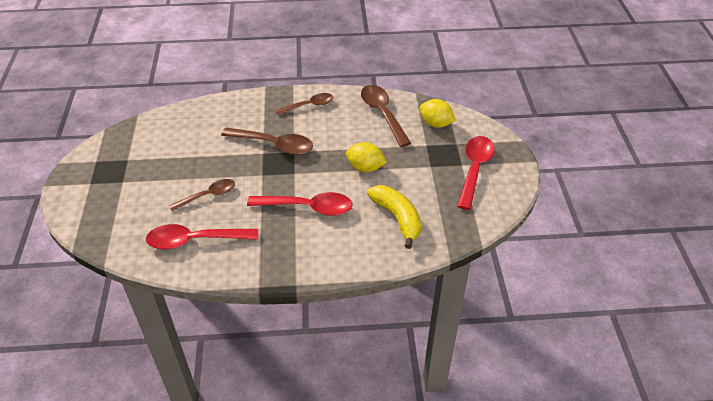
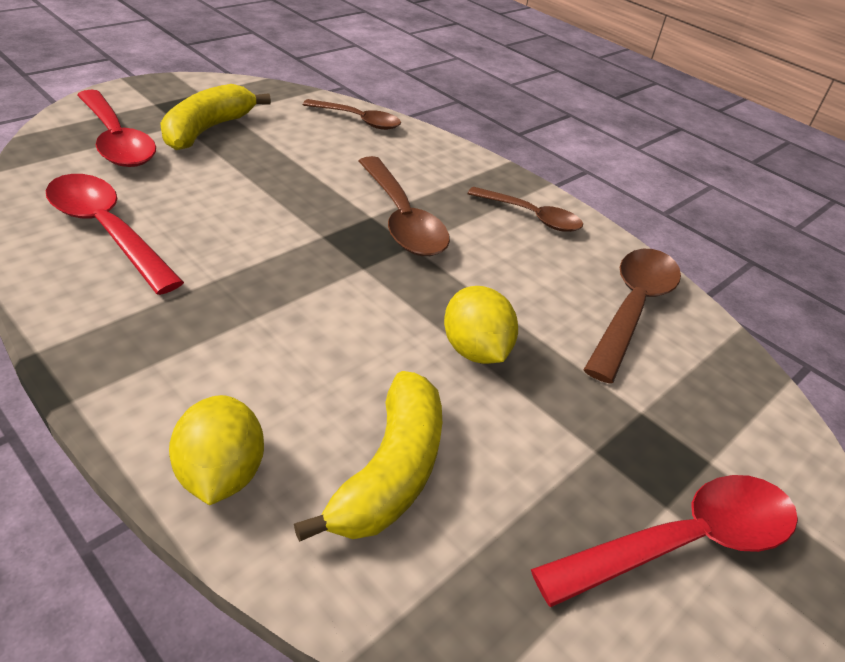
camera: 45 degrees right, 5 degrees down
brown spoon [169,179,235,211] -> brown spoon moved to [303,99,401,130]
red spoon [247,192,353,216] -> red spoon moved to [77,90,156,167]
yellow lemon [420,99,456,128] -> yellow lemon moved to [169,395,264,505]
none -> yellow banana [160,84,271,150]

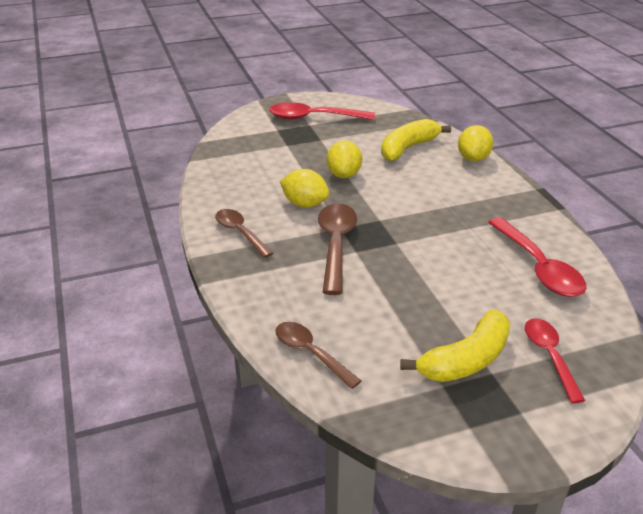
camera: 150 degrees left, 5 degrees down
red spoon [77,90,156,167] -> red spoon [525,318,585,403], size x0.66
brown spoon [583,249,681,384] -> none
none -> yellow lemon [280,169,330,208]

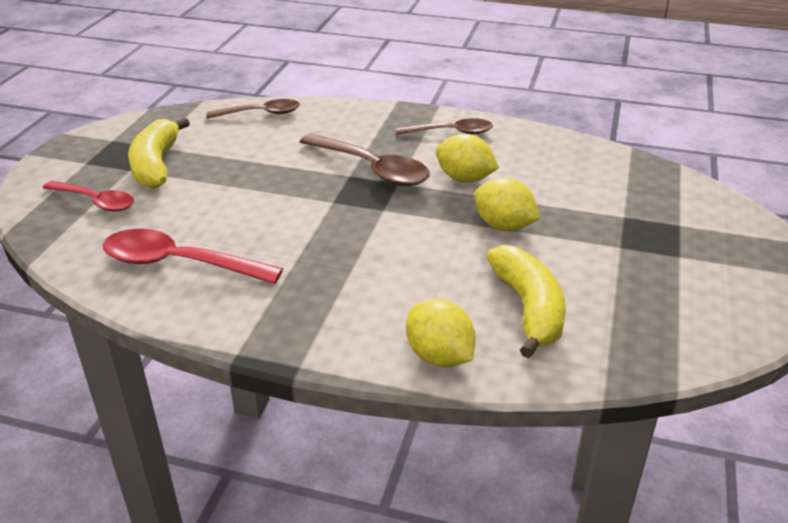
camera: 125 degrees right, 0 degrees up
red spoon [269,102,375,120] -> none
yellow lemon [280,169,330,208] -> yellow lemon turned 60 degrees clockwise [436,134,499,183]

